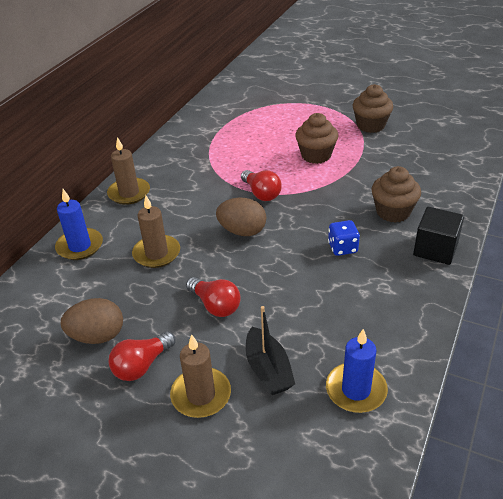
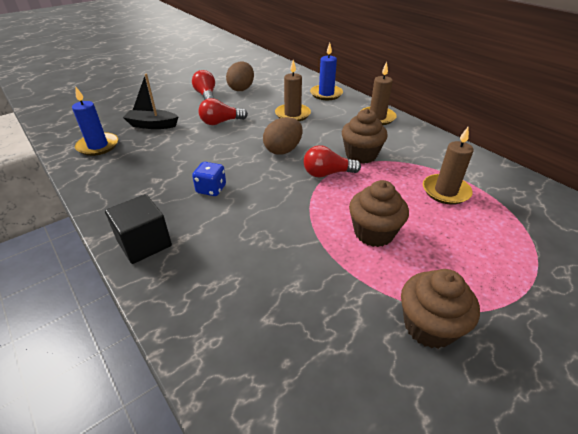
camera: 115 degrees right, 0 degrees up
brown candle [170,334,231,418] -> brown candle moved to [423,127,473,205]
brown cupcake [371,166,421,223] -> brown cupcake moved to [342,109,388,164]

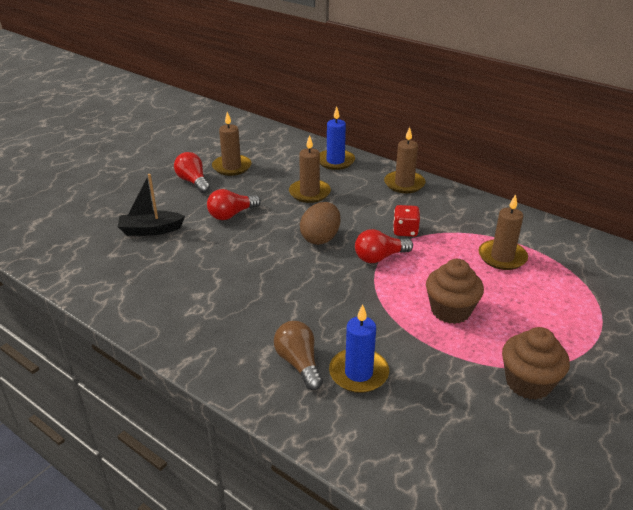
camera: 15 degrees left, 5 degrees down
blue candle [72,86,118,156] -> blue candle moved to [329,304,389,393]
black cube [105,194,172,264] -> none
blue dice [192,162,226,196] -> none
brown egg [226,62,254,91] -> brown candle [212,112,252,176]
brown cupcake [342,109,388,164] -> red dice [393,205,420,237]
none -> brown light bulb [274,321,323,390]

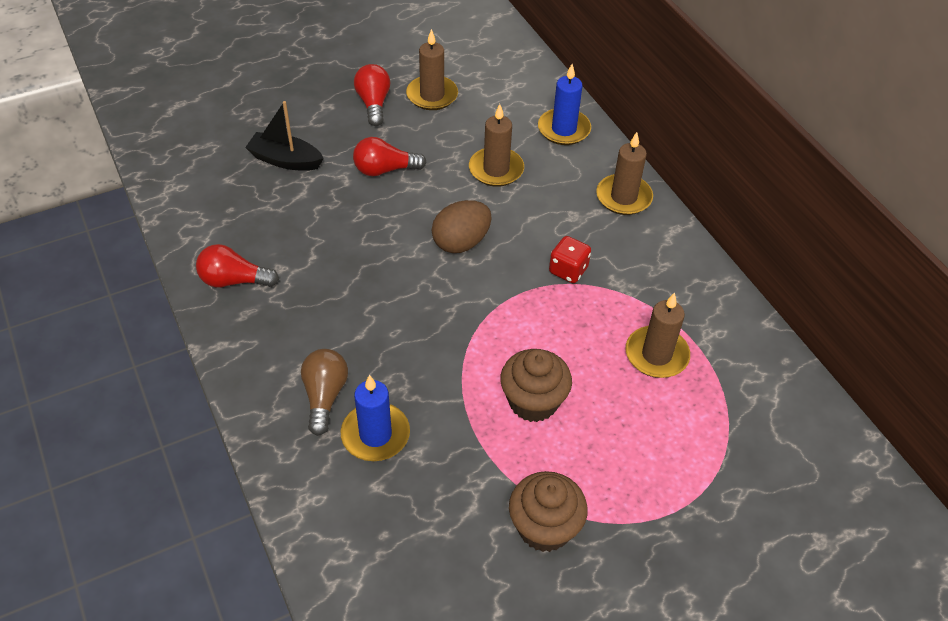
camera: 25 degrees right, 15 degrees up
red light bulb [355,229,413,263] -> red light bulb moved to [196,244,279,287]

